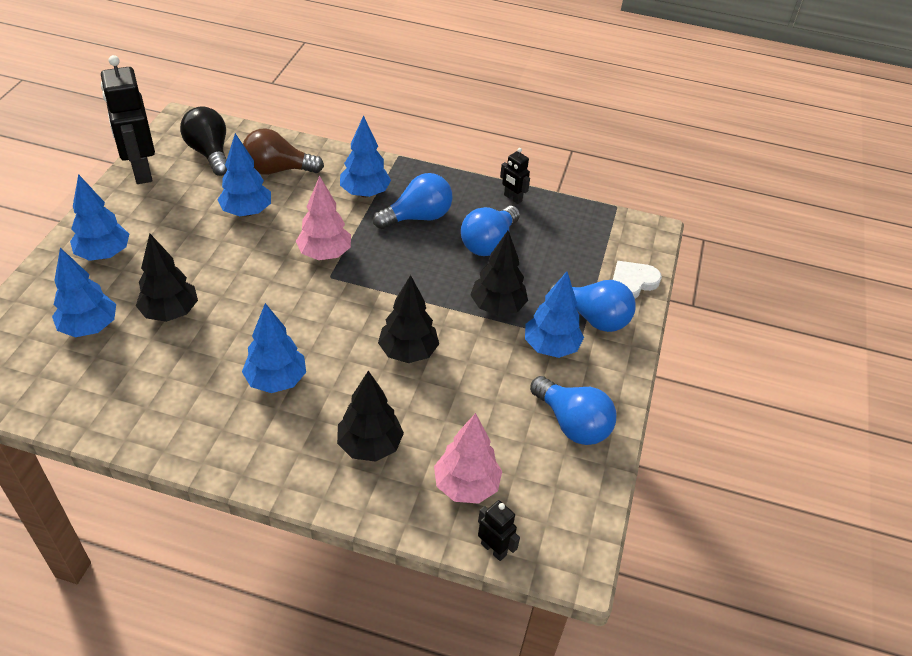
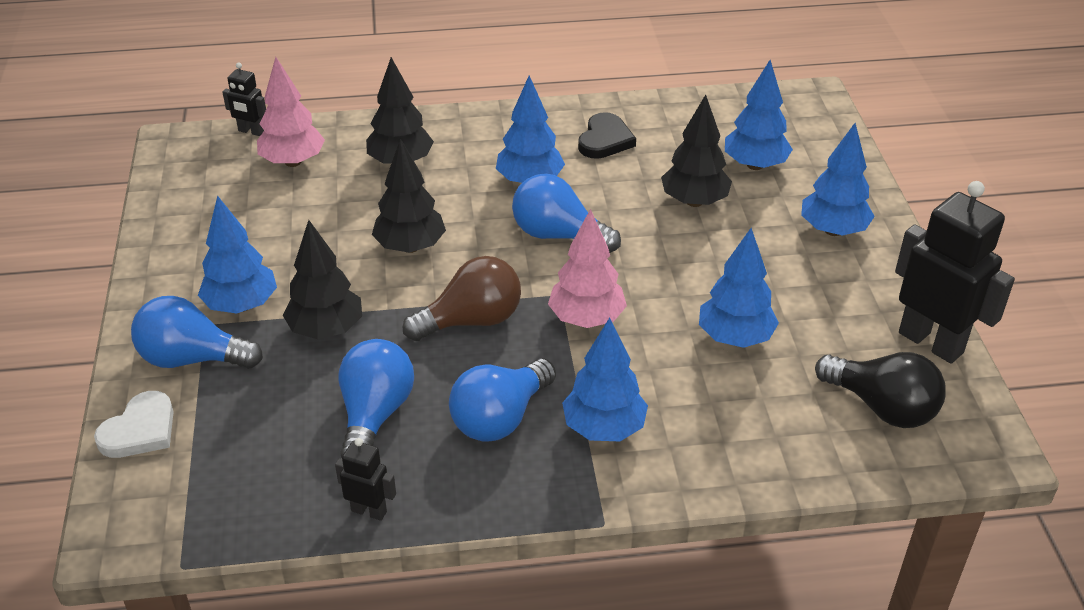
camera: 160 degrees right, 5 degrees down
brown light bulb [243,128,324,175] -> brown light bulb moved to [403,256,521,341]
blue light bulb [530,376,616,445] -> blue light bulb moved to [512,173,621,253]
none -> black heart [578,112,636,159]

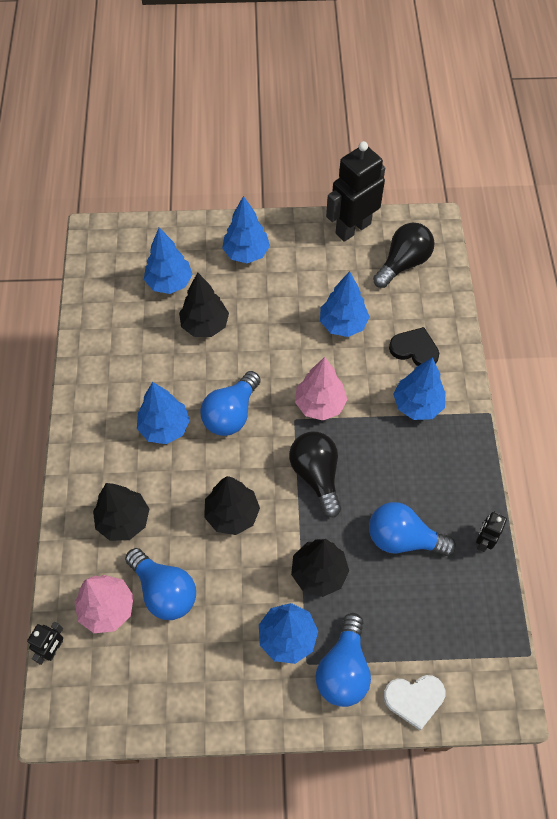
camera: 85 degrees left, 20 degrees up
white heart [94,391,174,458] -> white heart turned 135 degrees clockwise [383,675,445,730]
brown light bulb [403,256,521,341] -> black light bulb [289,431,341,518]
blue light bulb [449,359,556,441] -> blue light bulb moved to [125,548,196,620]
black heart [578,112,636,159] -> black heart moved to [389,327,439,366]

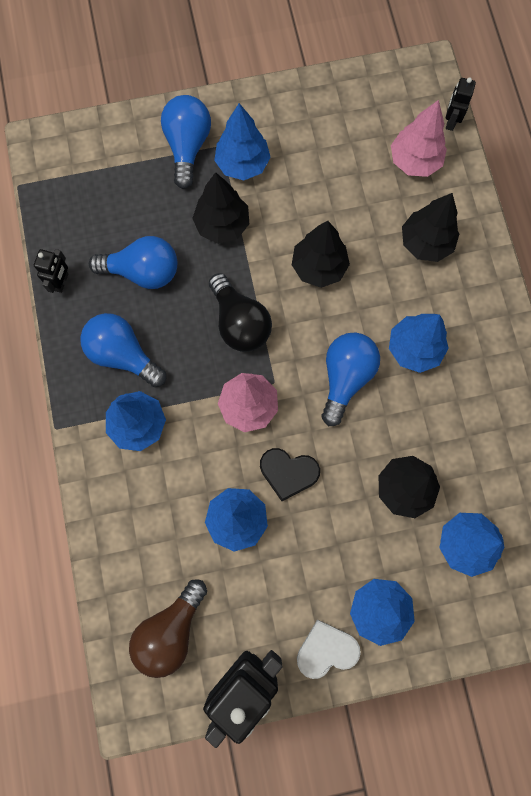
camera: 170 degrees right, 15 degrees up
blue light bulb [125,548,196,620] -> blue light bulb moved to [80,313,166,387]
black light bulb [373,223,435,288] -> brown light bulb [129,579,207,678]
white heart [383,675,445,730] -> white heart moved to [297,619,361,679]
black heart [389,327,439,366] -> black heart moved to [260,448,320,501]

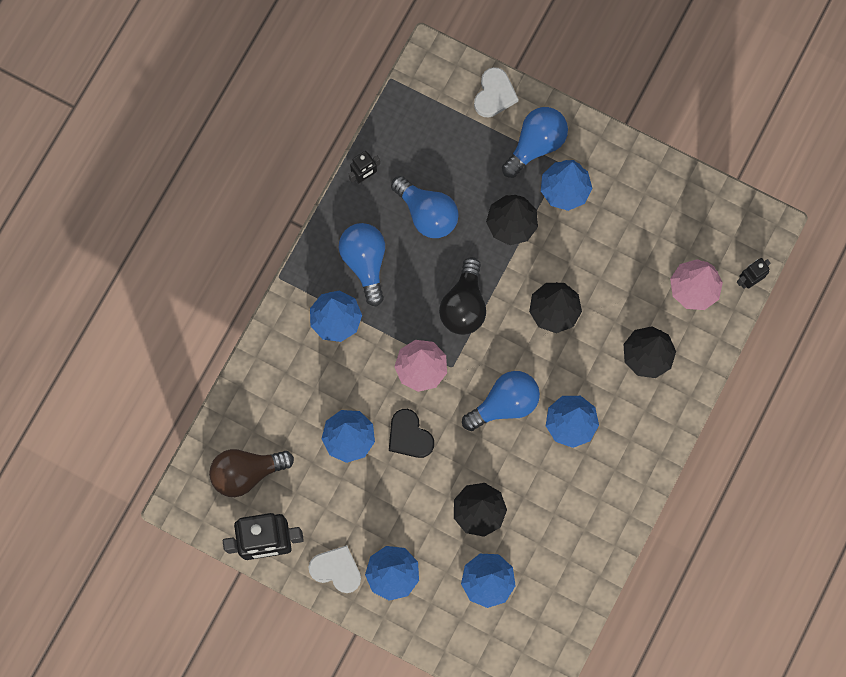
camera: 40 degrees right, 0 degrees up
none -> white heart [474,67,519,118]

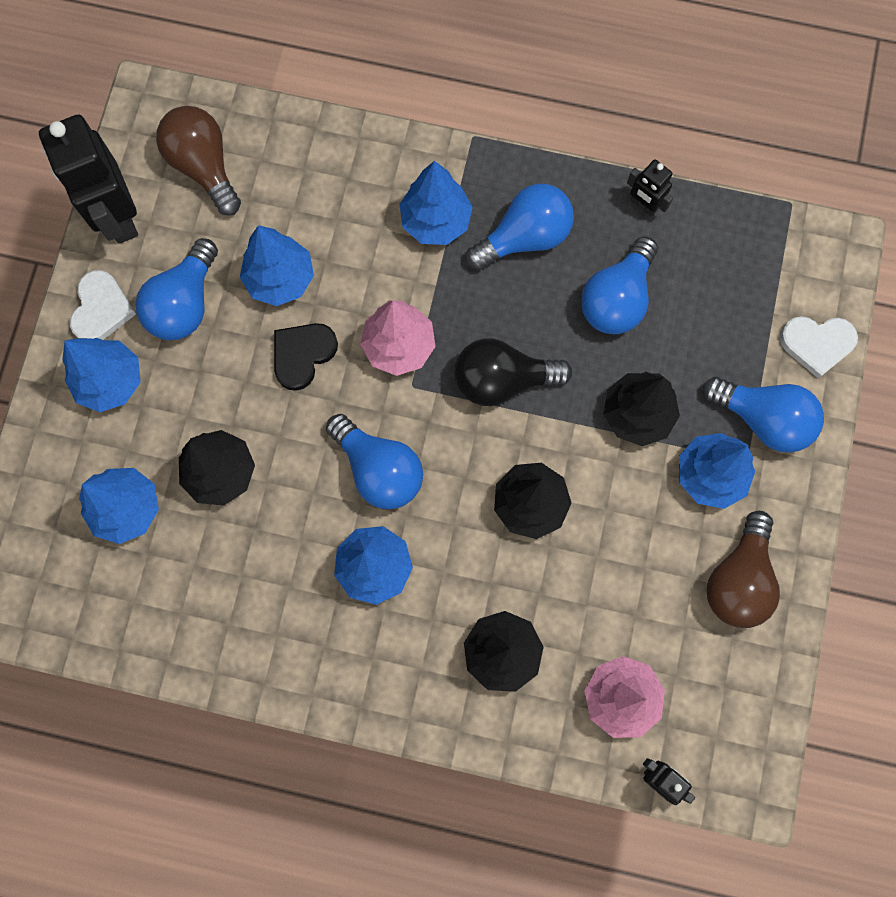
camera: 75 degrees right, 0 degrees up
none -> blue light bulb [135,238,218,340]
none -> brown light bulb [707,511,780,628]

